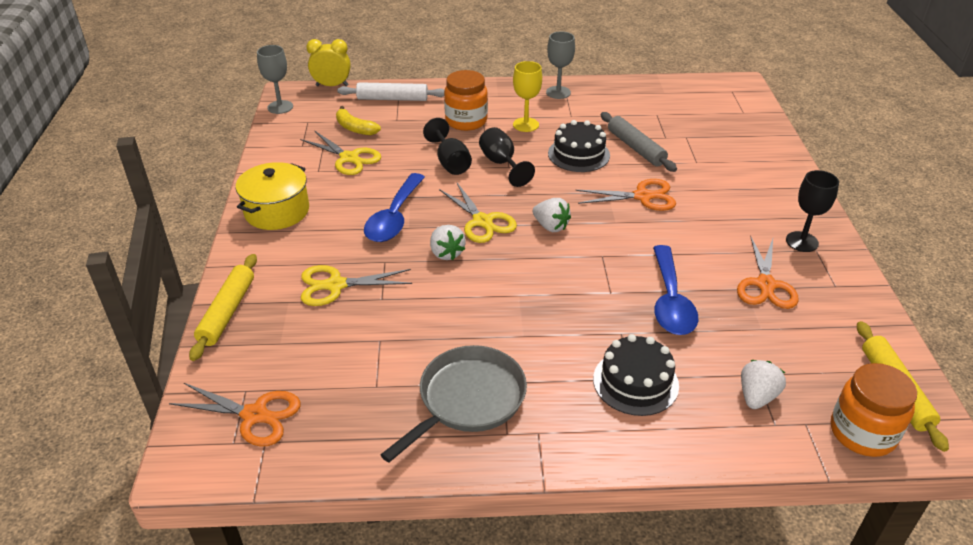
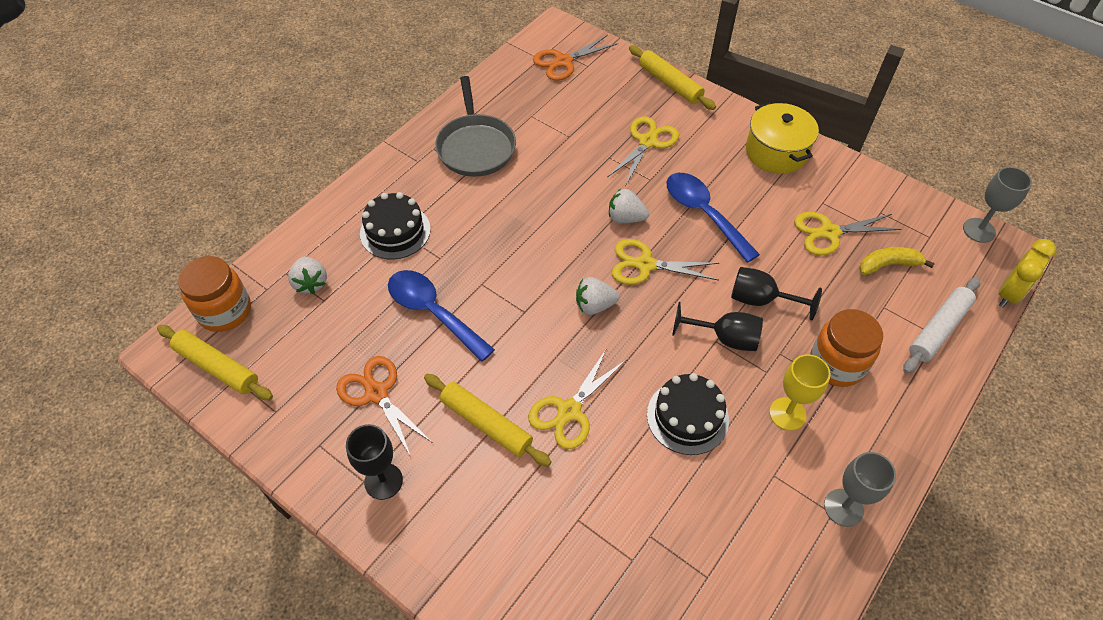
camera: 130 degrees right, 15 degrees up
orange scissors [576,179,676,211] -> yellow scissors [528,348,626,449]
grey rolling pin [601,112,677,172] -> none
none -> yellow rolling pin [424,374,551,467]

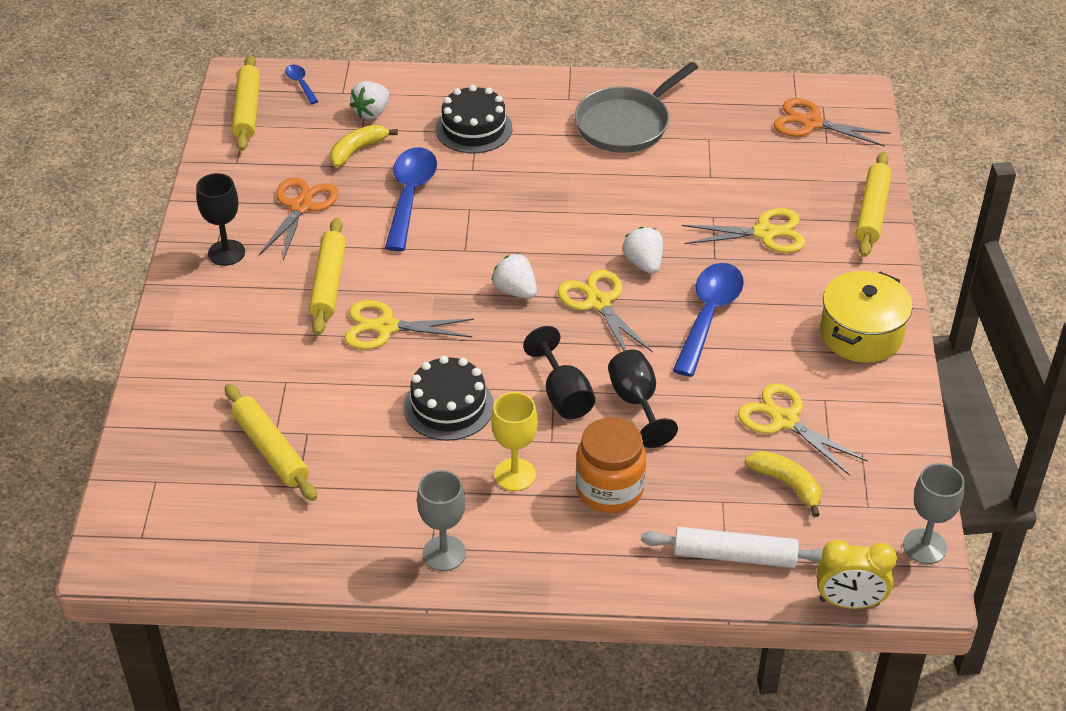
camera: 55 degrees right, 10 degrees down
orange jar [178,256,251,332] -> blue spoon [285,65,319,104]
none -> yellow rolling pin [225,384,317,501]
none -> yellow banana [330,125,398,168]

